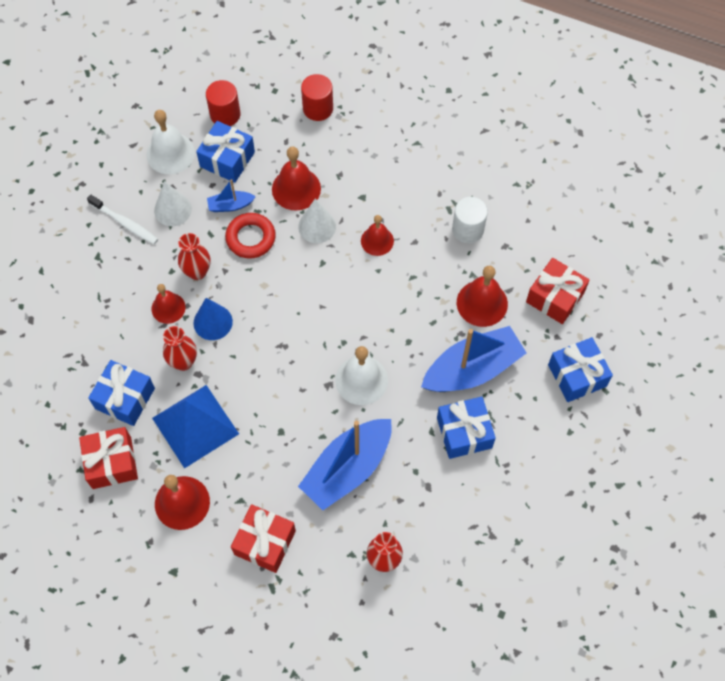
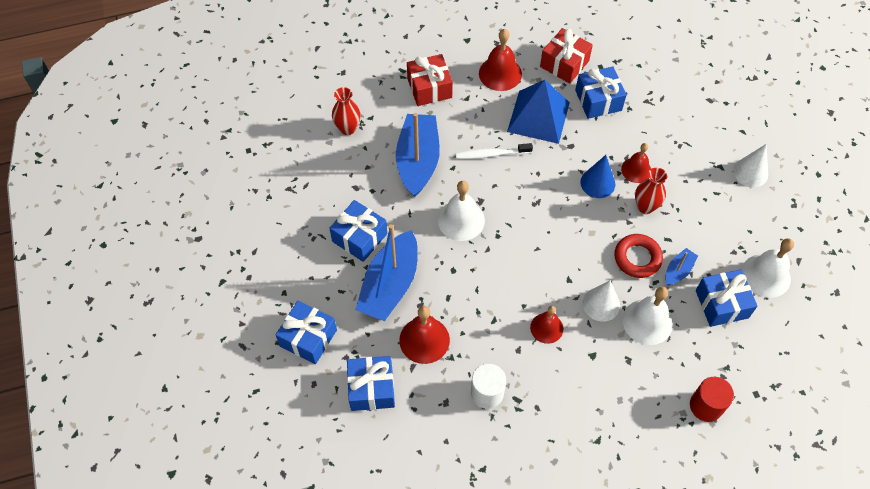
camera: 140 degrees right, 5 degrees down
white toothbrush [87,194,158,244] -> white toothbrush moved to [455,143,533,159]
white cone [154,181,192,226] -> white cone moved to [733,144,768,188]
red vase [163,326,197,371] -> none
red cylinder [206,80,240,126] -> none
red bell [272,146,321,211] -> white bell [623,287,673,345]
red gift [526,258,590,324] -> blue gift [347,356,395,411]

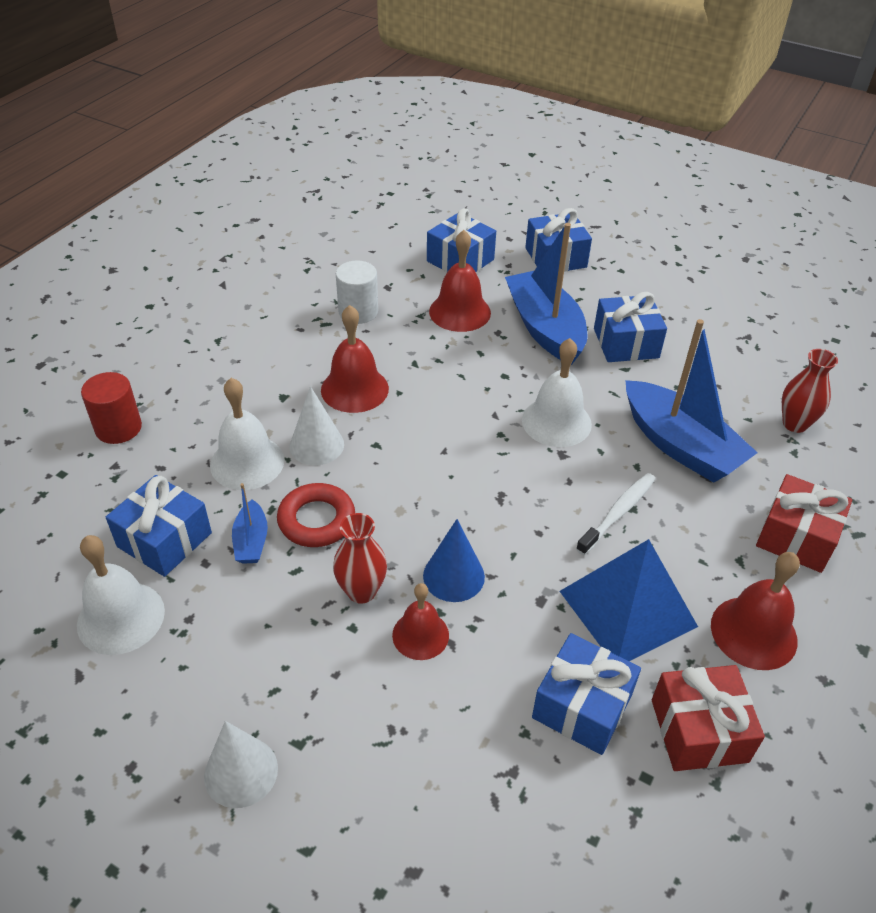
camera: 135 degrees right, 15 degrees down
red bell [530,306,563,344] -> red bell [321,305,389,413], size x1.51

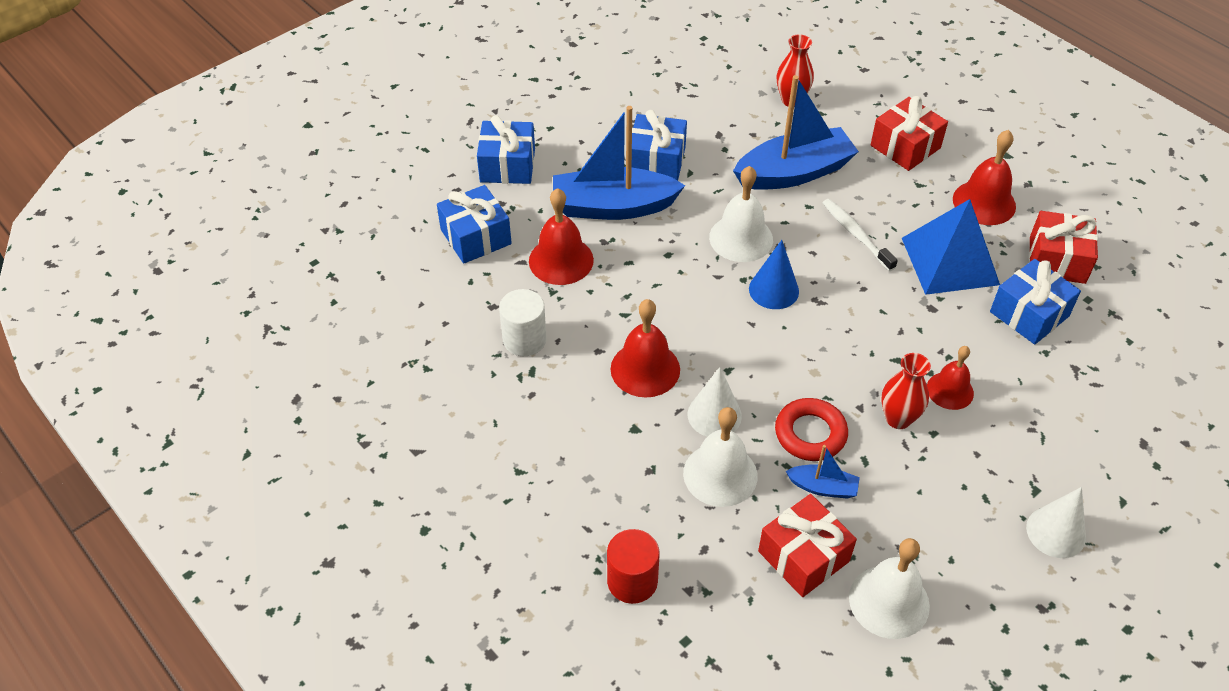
camera: 70 degrees left, 5 degrees up
blue gift [106,475,212,577] -> red gift [758,494,857,597]
blue cone [423,519,485,602] -> blue cone moved to [749,240,799,309]

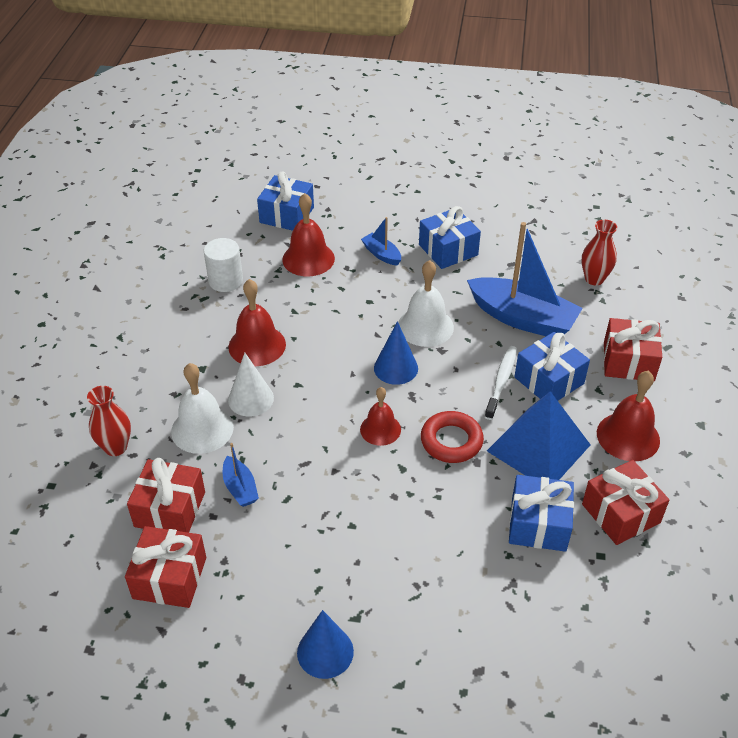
camera: 50 degrees right, 5 degrees down
blue gift [477,115,535,184] -> blue gift moved to [514,332,590,401]
blue boat [553,106,685,220] -> blue boat [361,217,401,266], size x0.47
red cylinder [607,529,660,604] -> none
red ring [775,398,848,461] -> red ring moved to [421,411,484,463]
white bell [849,538,930,639] -> red gift [125,526,206,608]
red vase [882,353,931,429] -> red vase moved to [87,386,131,456]
red bell [927,346,974,410] -> red bell moved to [360,387,401,446]
white cone [1026,487,1086,558] -> blue cone [297,610,354,679]

